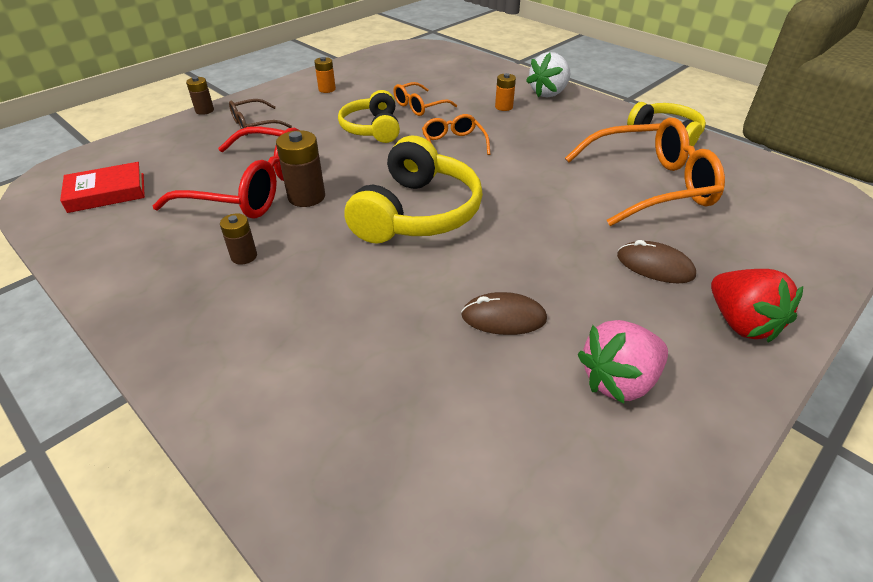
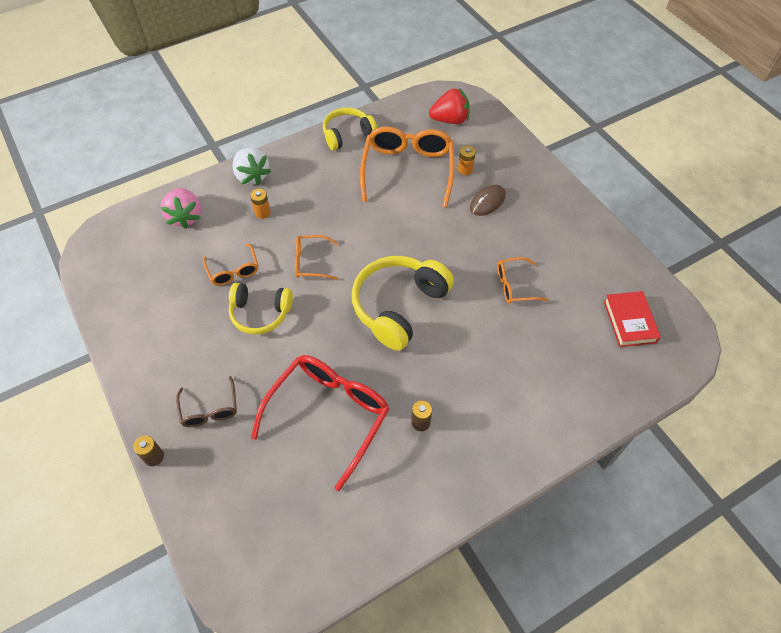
camera: 75 degrees left, 15 degrees up
red book [60,162,145,213] -> red book moved to [604,291,661,347]
brown battery [276,130,325,207] -> none
orange battery [314,57,336,93] -> orange battery moved to [458,146,476,175]
yellow headphones [344,136,483,244] -> yellow headphones turned 90 degrees counterclockwise [352,256,454,351]
brown mouse [461,292,547,335] -> orange glasses [497,257,548,303]
pink strawberry [578,320,668,404] -> pink strawberry moved to [160,188,201,229]
red strawberry [711,269,803,343] -> red strawberry moved to [429,88,470,124]

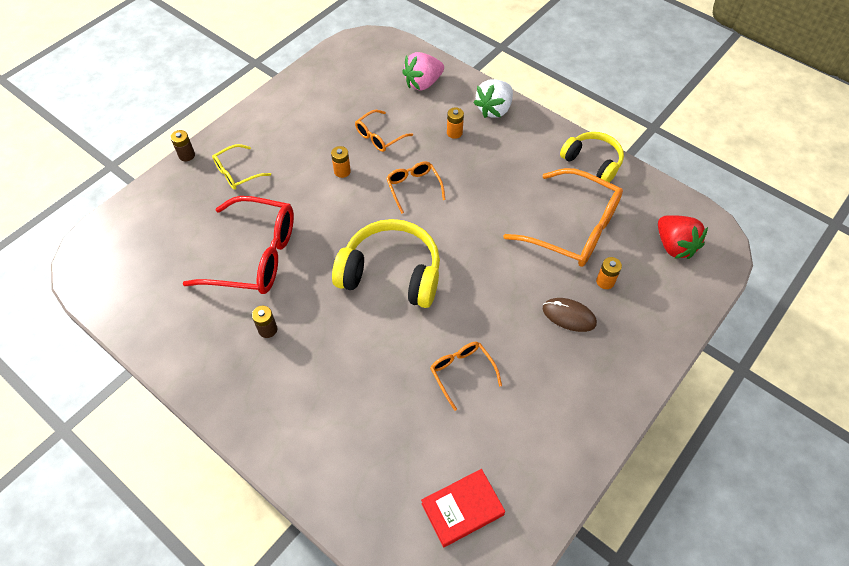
camera: 70 degrees right, 0 degrees up
brown glasses [176,376,237,427] -> yellow glasses [212,144,271,190]
yellow headphones [229,283,293,334] -> orange battery [331,146,351,178]
orange glasses [360,127,455,207] -> orange glasses turned 45 degrees clockwise [504,168,623,267]

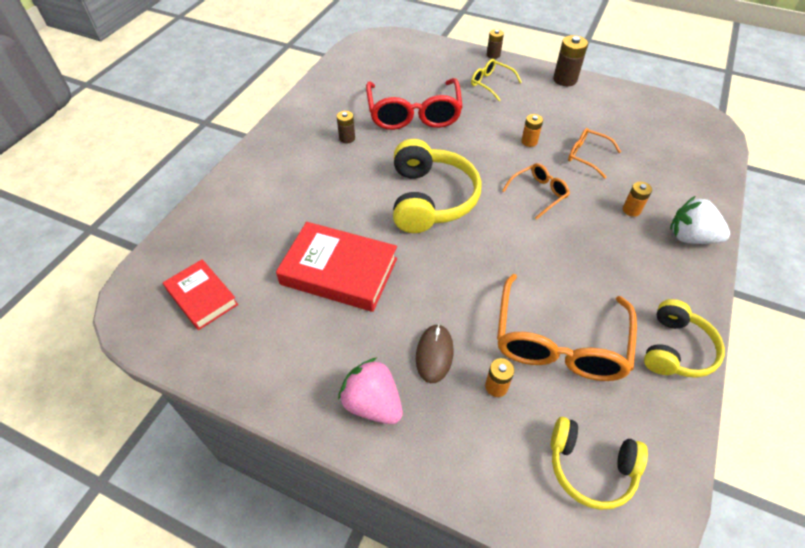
camera: 75 degrees right, 5 degrees down
pink strawberry [402,52,444,91] -> pink strawberry moved to [338,357,403,424]
orange glasses [430,342,502,411] -> red book [276,222,397,312]
red strawberry [658,215,708,259] -> yellow headphones [551,417,648,510]
none -> brown battery [553,35,588,86]

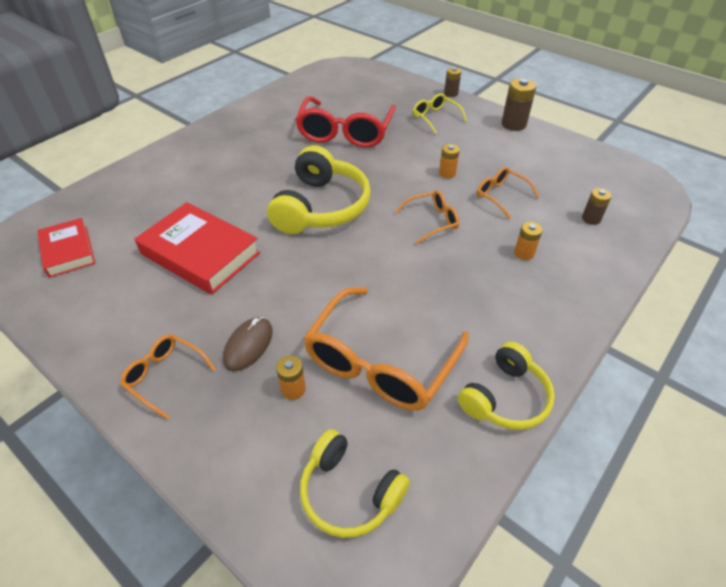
camera: 15 degrees right, 5 degrees down
brown battery [337,111,355,144] -> brown battery moved to [582,188,612,225]
pink strawberry [338,357,403,424] -> orange glasses [120,334,216,419]
white strawberry [670,196,730,244] -> none

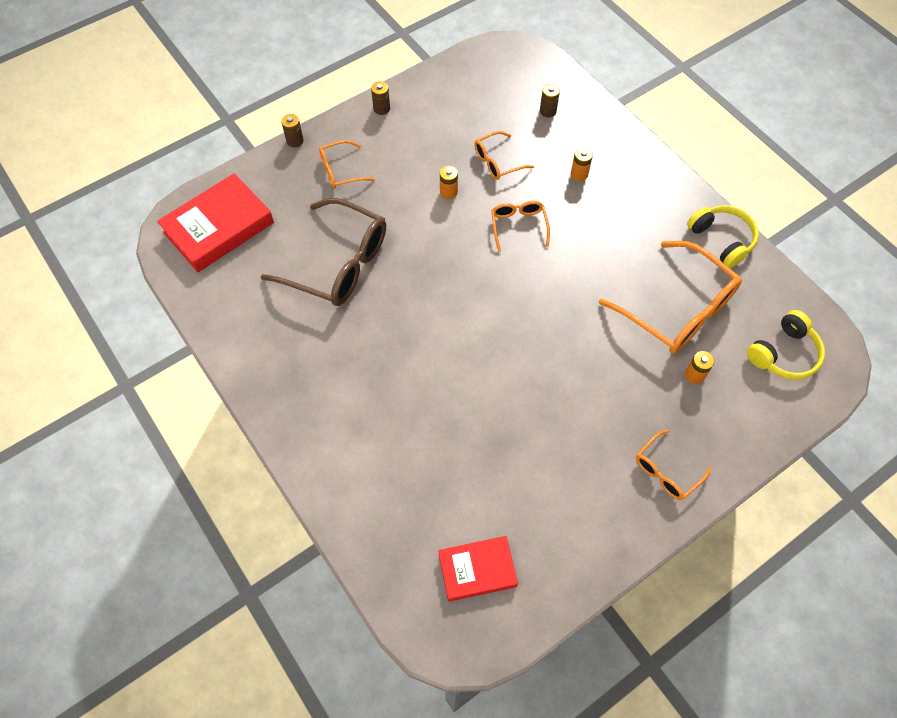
camera: 75 degrees left, 15 degrees up
red book [135,202,260,295] -> red book moved to [157,173,274,272]
brown mouse [223,317,273,372] -> none
yellow headphones [267,146,371,234] -> none
red glasses [295,96,396,148] -> brown glasses [261,198,386,306]
yellow glasses [413,93,467,134] -> orange glasses [319,140,375,189]
brown battery [502,78,536,131] -> brown battery [371,81,390,115], size x0.61

